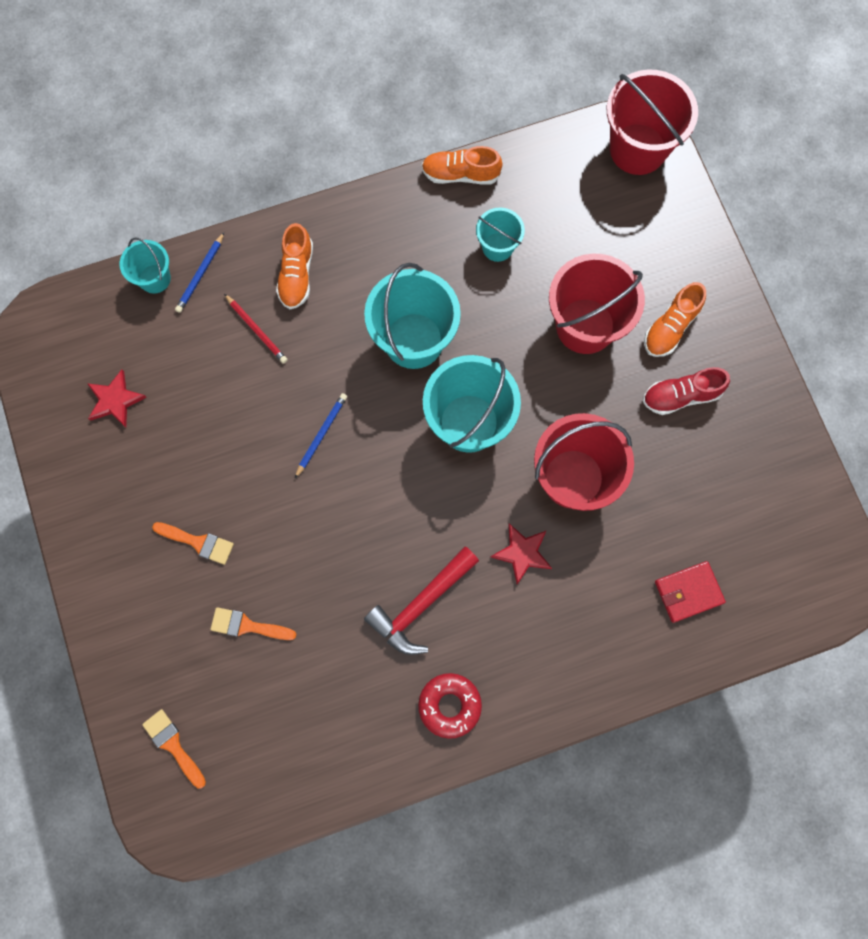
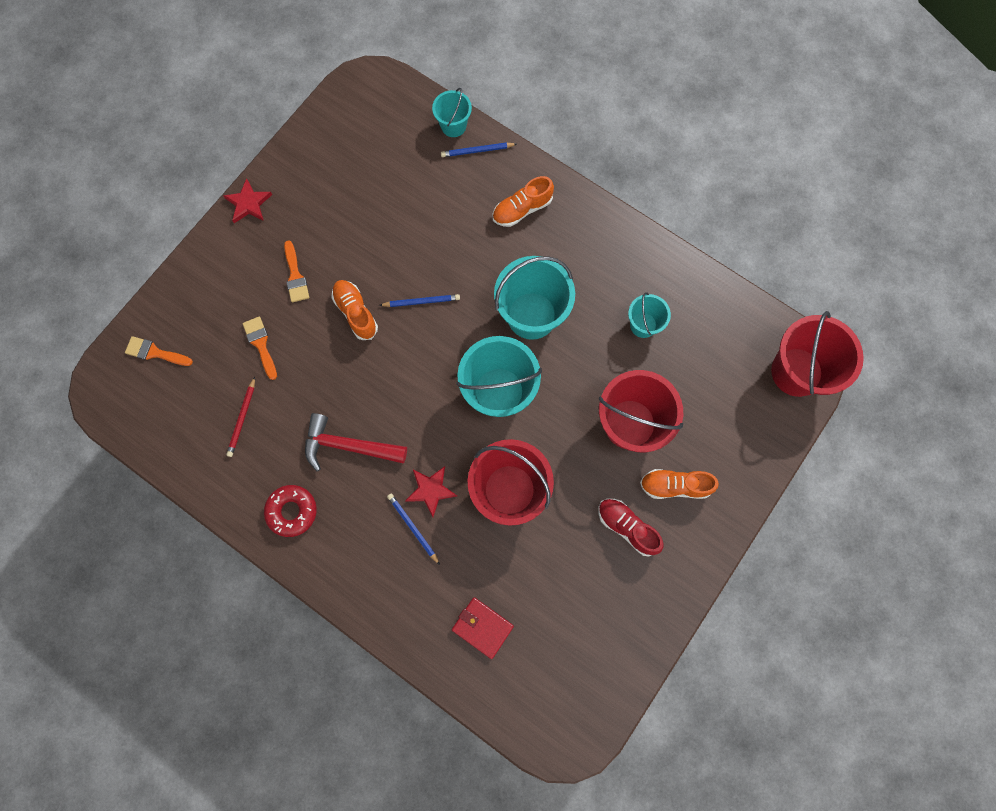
camera: 55 degrees right, 0 degrees up
red star [87,369,147,427] -> red star moved to [223,178,272,223]
orange brush [142,709,206,788] -> orange brush turned 90 degrees counterclockwise [125,336,193,366]
red pencil [224,294,288,364] -> red pencil moved to [226,377,255,457]
orange shoe [422,146,502,185] -> orange shoe moved to [331,280,378,340]
none -> blue pencil [387,493,440,565]

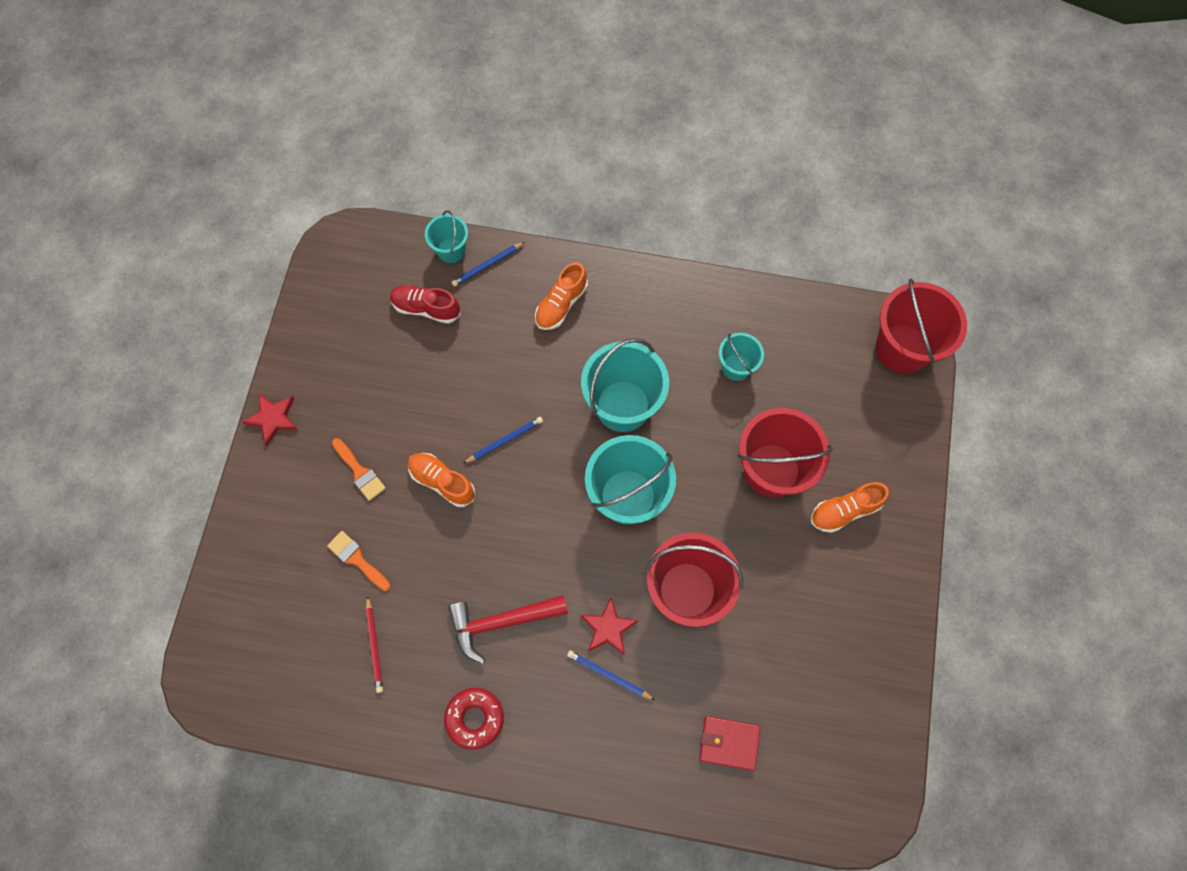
camera: 25 degrees left, 5 degrees down
orange brush [125,336,193,366] -> none
red shoe [599,499,664,556] -> red shoe moved to [390,285,461,324]

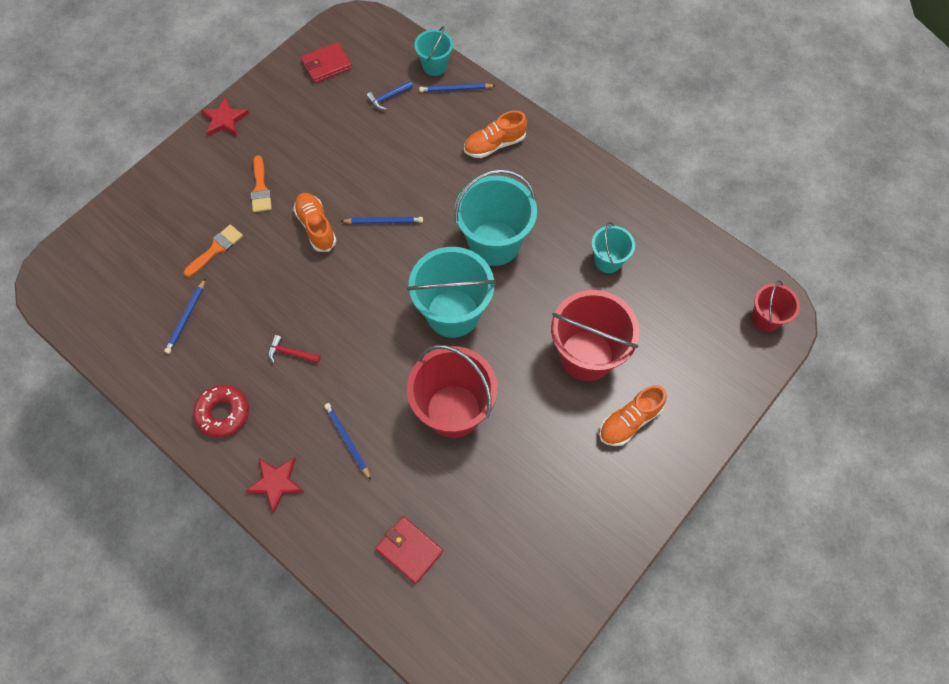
camera: 30 degrees right, 5 degrees down
orange brush [327,531,391,591] -> orange brush turned 60 degrees clockwise [184,225,243,277]
red pencil [366,596,383,693] -> blue pencil [164,278,206,354]
red shoe [390,285,461,324] -> blue hammer [366,81,413,110]
red hammer [448,595,568,664] -> red hammer [268,335,321,364], size x0.50
red star [580,598,638,655] -> red star moved to [245,458,304,513]
orange shoe [811,482,889,533] -> orange shoe turned 45 degrees counterclockwise [599,385,667,446]
red bucket [876,279,967,374] -> red bucket [751,280,800,332], size x0.54
none -> red wallet [301,42,352,83]

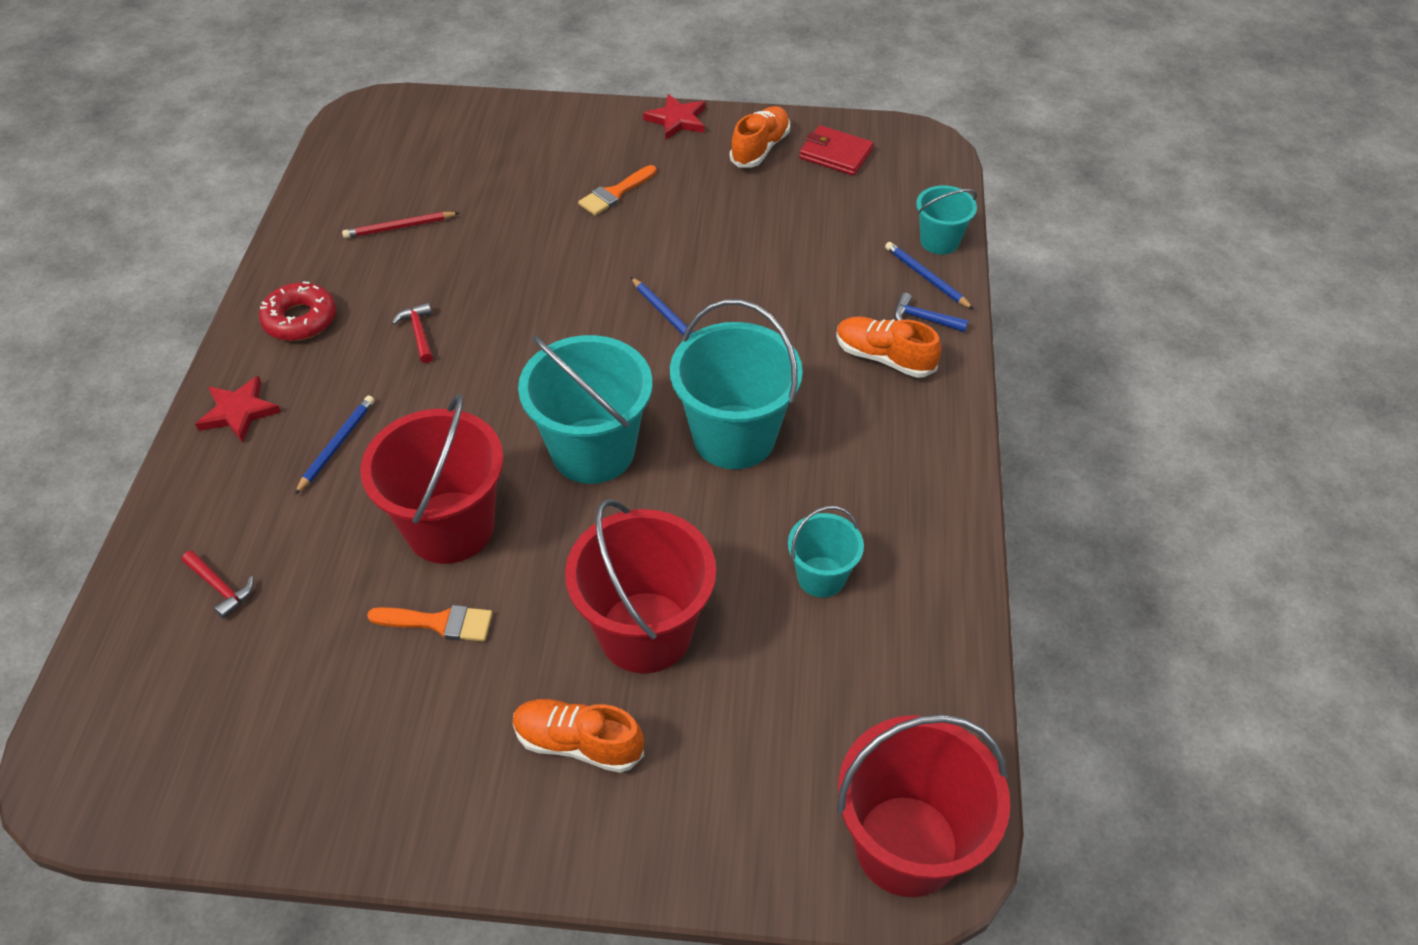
camera: 55 degrees right, 15 degrees down
blue pencil [164,278,206,354] -> red pencil [342,212,459,238]
orange brush [184,225,243,277] -> orange brush moved to [367,605,493,642]
orange shoe [293,193,336,252] -> orange shoe moved to [730,106,790,168]
blue hammer [366,81,413,110] -> blue hammer moved to [894,293,969,332]
red wallet [375,516,443,584] -> red hammer [182,550,254,619]
red bucket [751,280,800,332] -> red bucket [837,715,1010,897], size x1.86

